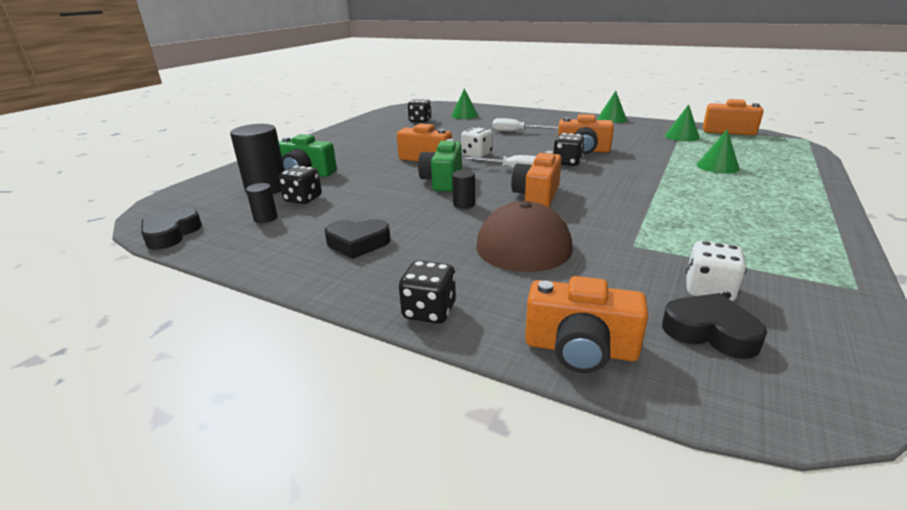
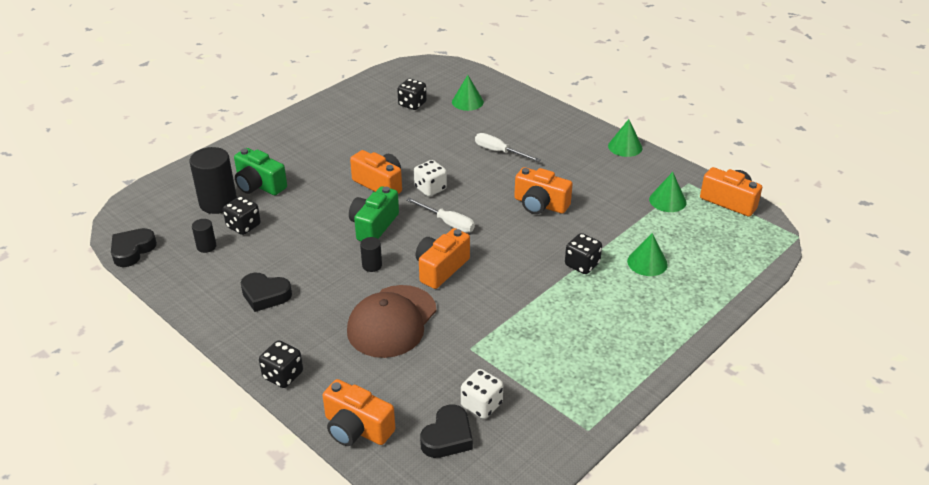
camera: 15 degrees right, 10 degrees up
black dice [553,133,585,166] -> black dice moved to [565,233,602,274]
black heart [662,293,767,359] -> black heart turned 75 degrees clockwise [420,405,473,458]

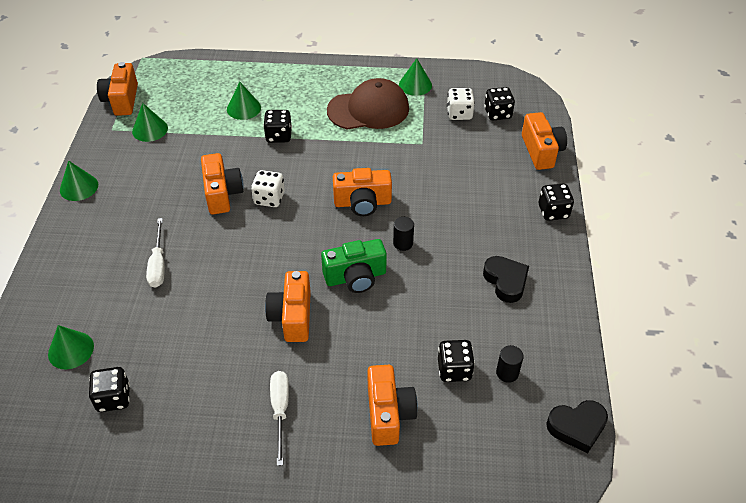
camera: 130 degrees left, 10 degrees up
black cylinder [190,147,237,214] -> none
green camera [234,148,287,195] -> orange camera [368,365,418,446]
brown cap [347,285,437,358] -> brown cap moved to [327,78,409,130]
white screwdriver [407,198,475,233] -> white screwdriver moved to [270,371,289,466]
white dice [414,160,447,197] -> white dice moved to [251,170,285,207]
black heart [420,405,473,458] -> black dice [484,87,515,120]
none -> green cone [399,58,432,96]

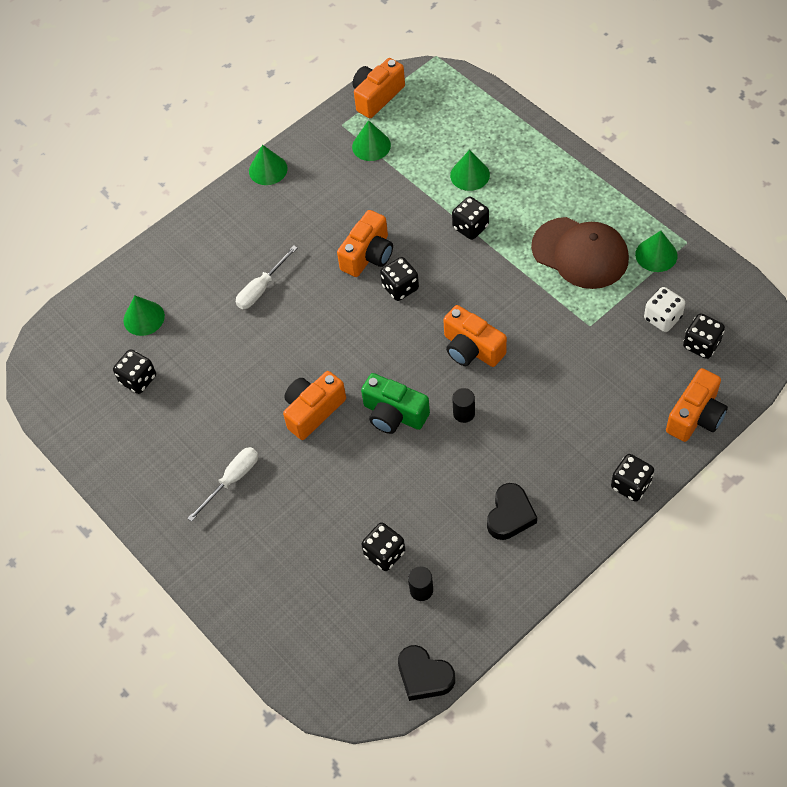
camera: 50 degrees right, 10 degrees up
white dice [251,170,285,207] -> black dice [380,257,419,301]
orange camera [368,365,418,446] -> none

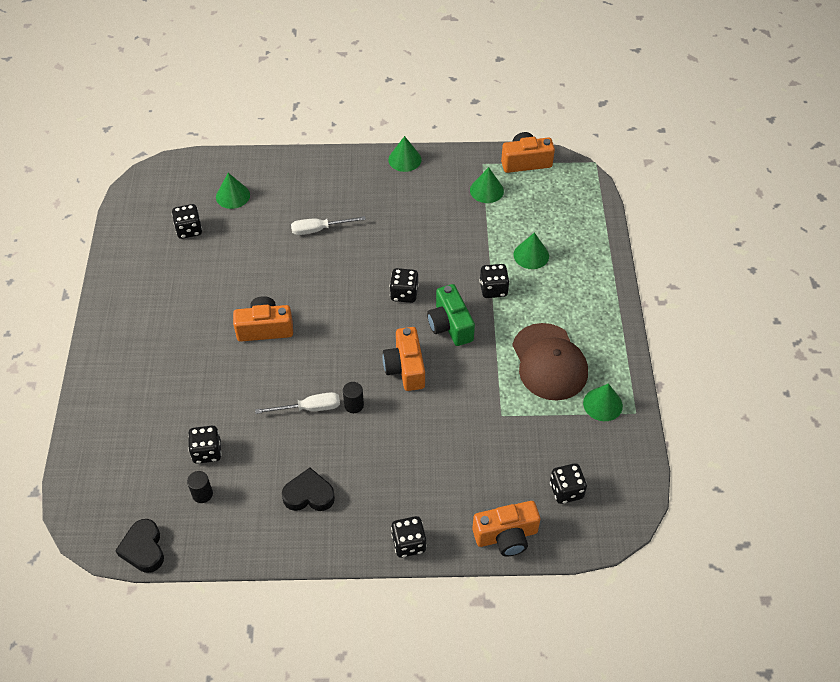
camera: 35 degrees right, 5 degrees down
white screwdriver [187,447,258,522] -> white screwdriver moved to [255,392,340,414]
orange camera [337,210,393,277] -> none
green camera [361,373,430,434] -> green camera moved to [427,284,475,346]
black heart [487,483,537,540] -> black heart turned 150 degrees counterclockwise [282,468,335,511]
white dice [644,287,685,332] -> none

